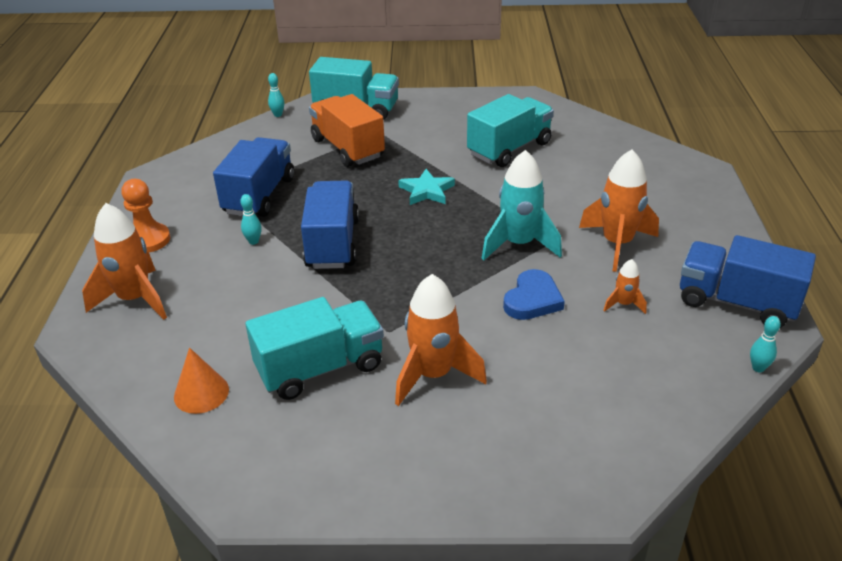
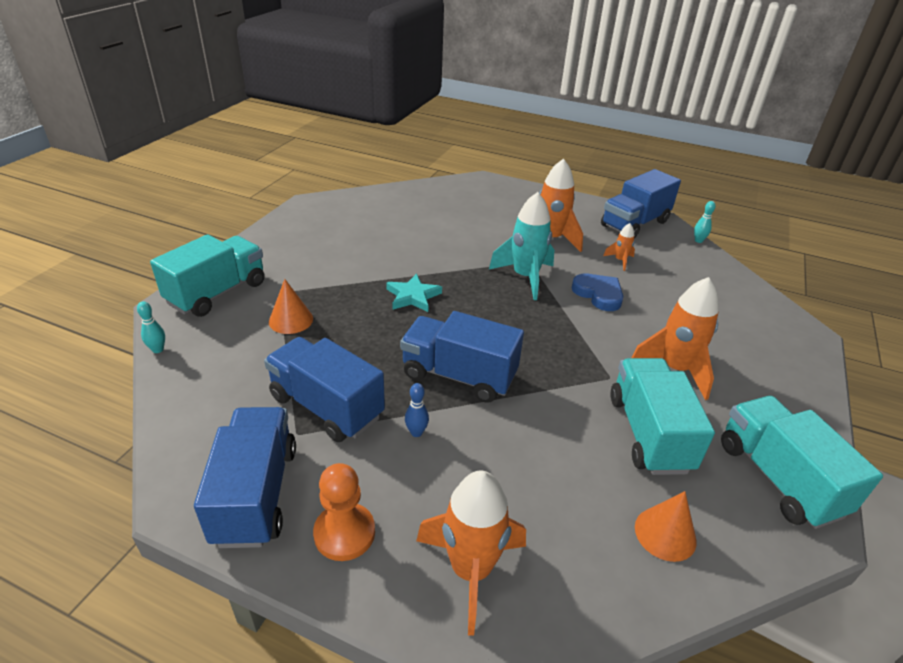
camera: 70 degrees left, 0 degrees up
turquoise bowling pin [240,194,262,245] -> blue bowling pin [405,383,429,437]
orange truck [309,94,385,167] -> orange cone [269,279,313,334]
turquoise truck [467,94,554,167] -> turquoise truck moved to [721,396,883,529]
none -> blue truck [194,407,296,548]

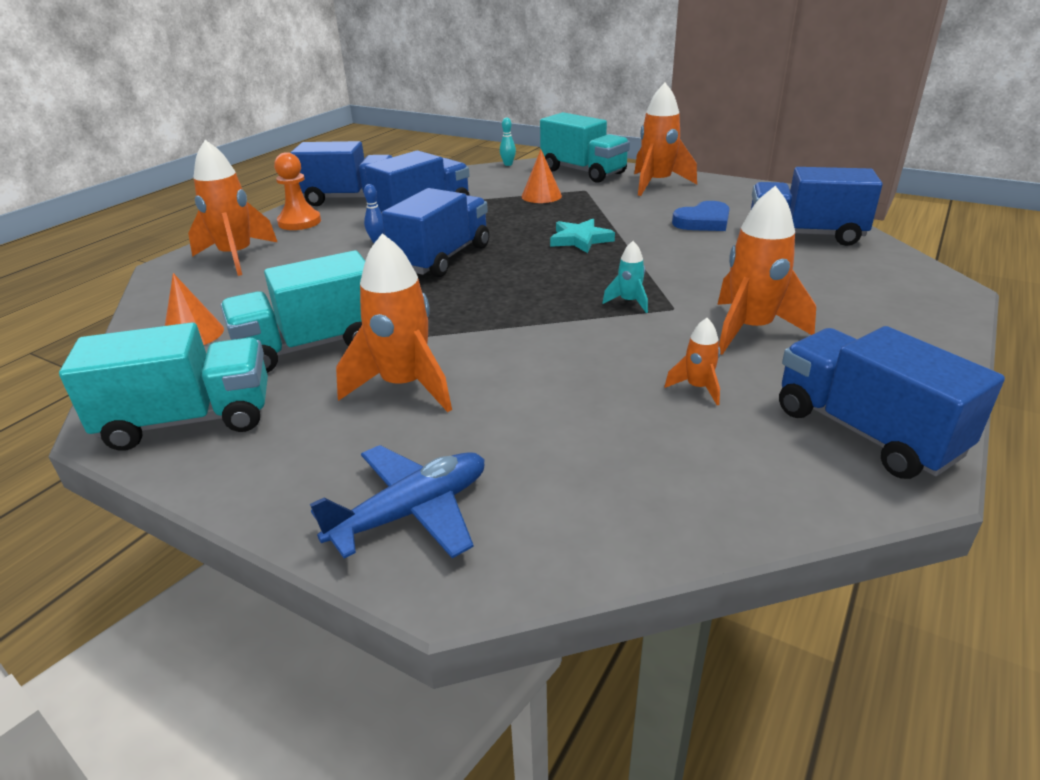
camera: 100 degrees right, 5 degrees down
turquoise rocket [489,192,554,300] -> turquoise rocket [602,241,648,313], size x0.48
blue heart [572,274,623,311] -> blue heart moved to [672,201,730,231]
turquoise truck [610,358,715,475] -> turquoise truck turned 150 degrees clockwise [220,250,365,373]
turquoise bowling pin [694,201,716,243] -> none
none -> blue plane [310,445,485,559]
none -> orange rocket [634,83,697,196]
none -> blue truck [751,167,883,246]

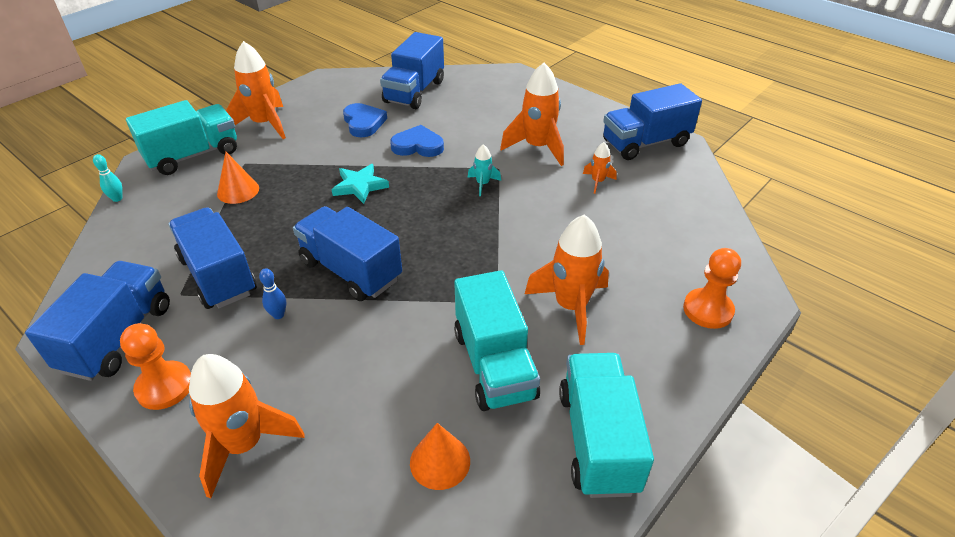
camera: 80 degrees left, 10 degrees up
blue plane [310,445,485,559] -> orange pawn [683,248,741,329]
none -> blue heart [390,125,444,157]

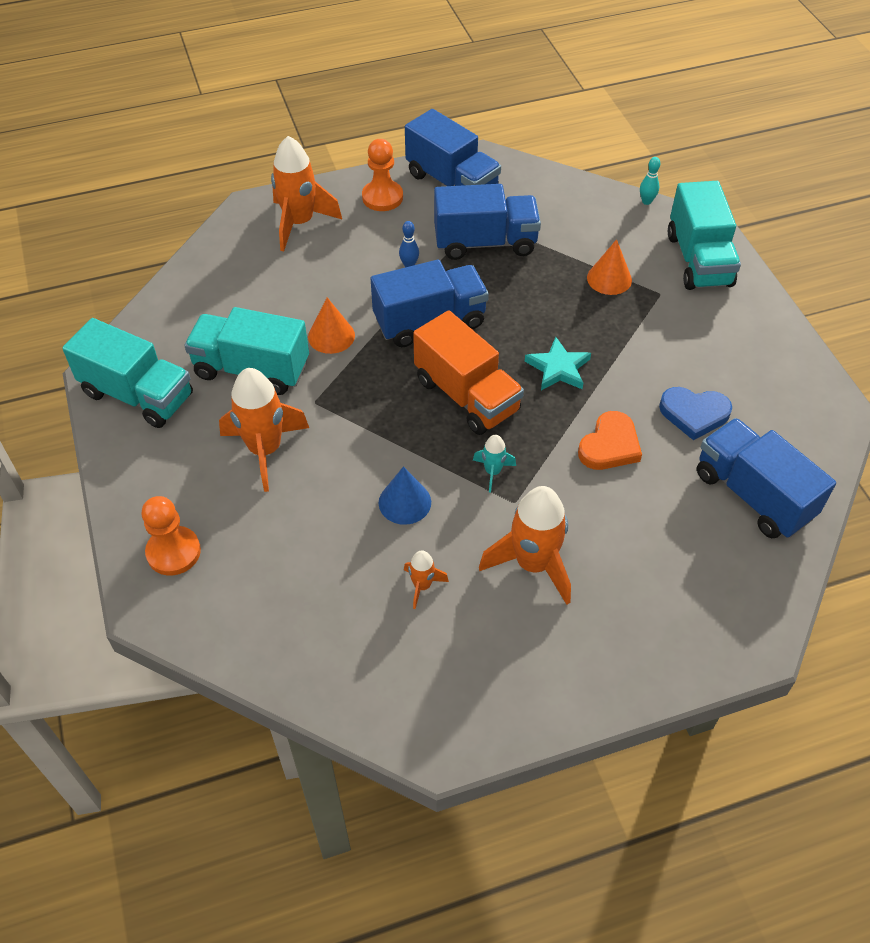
camera: 120 degrees right, 10 degrees up
orange rocket [226,41,286,139] -> none
blue heart [390,125,444,157] -> orange heart [578,411,642,470]
orange cone [410,423,470,490] -> orange cone moved to [308,297,355,354]
blue truck [603,83,702,160] -> none
none -> blue cone [379,466,431,525]
none -> orange truck [413,310,524,435]

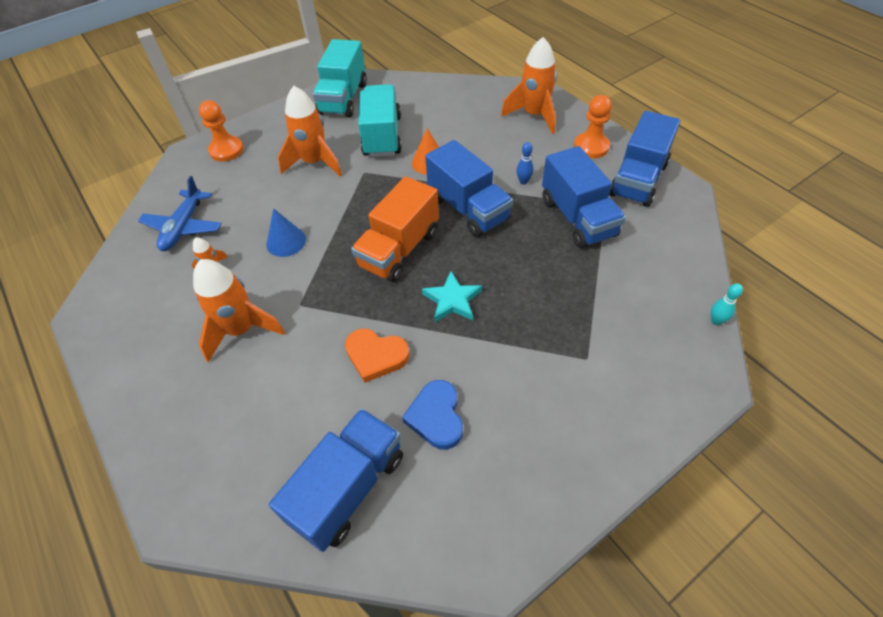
camera: 75 degrees right, 0 degrees up
turquoise rocket [473,435,516,493] -> none
orange cone [587,239,632,295] -> none
turquoise truck [668,181,741,290] -> none
none -> blue plane [138,176,222,251]

